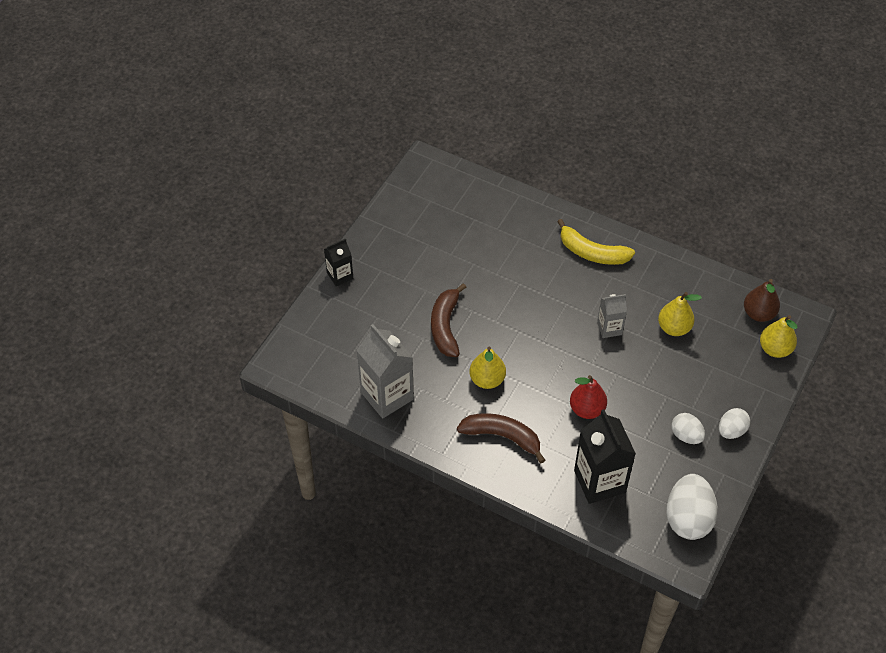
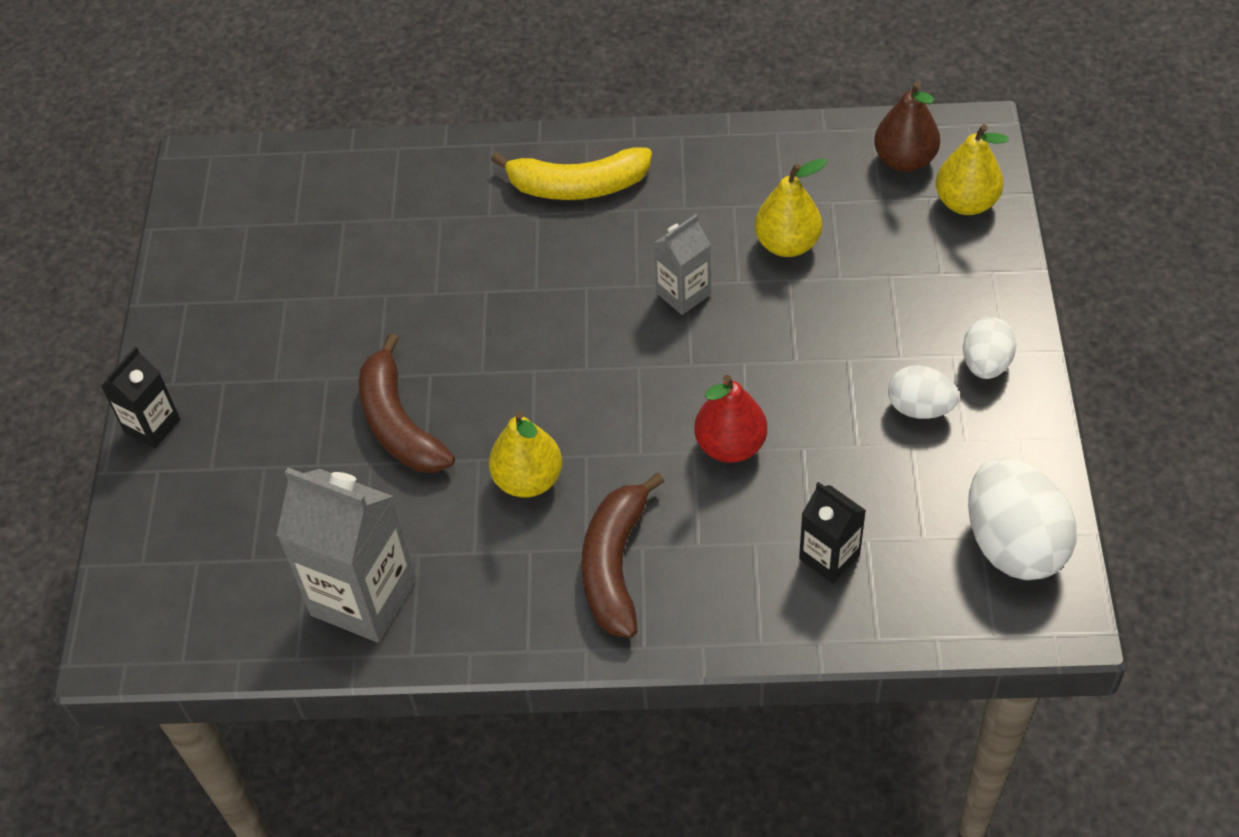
camera: 25 degrees left, 0 degrees up
brown banana [457,413,545,463] -> brown banana turned 75 degrees counterclockwise [582,473,665,638]
black carton [574,409,636,504] -> black carton [799,482,866,583], size x0.55

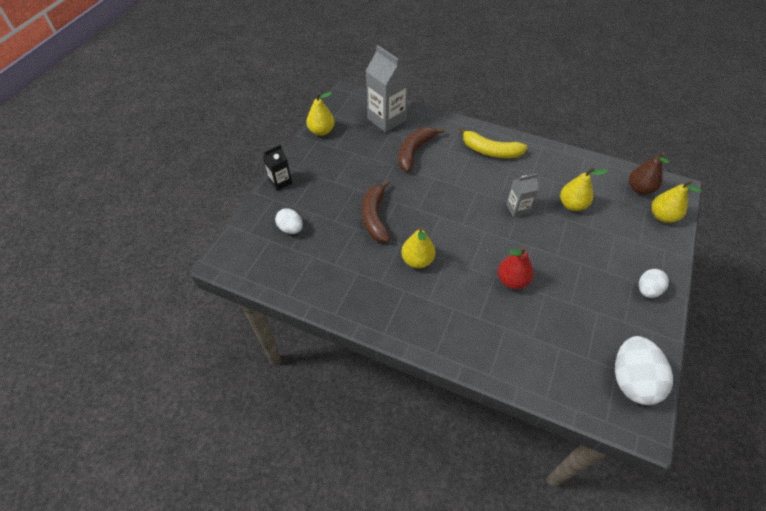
camera: 20 degrees right, 0 degrees up
grey carton [277,468,416,642] -> grey carton moved to [366,45,409,133]
brown banana [582,473,665,638] -> brown banana moved to [398,127,445,172]
black carton [799,482,866,583] -> none
white egg [888,365,959,419] -> white egg moved to [275,208,303,234]
none -> yellow pear [306,92,335,136]

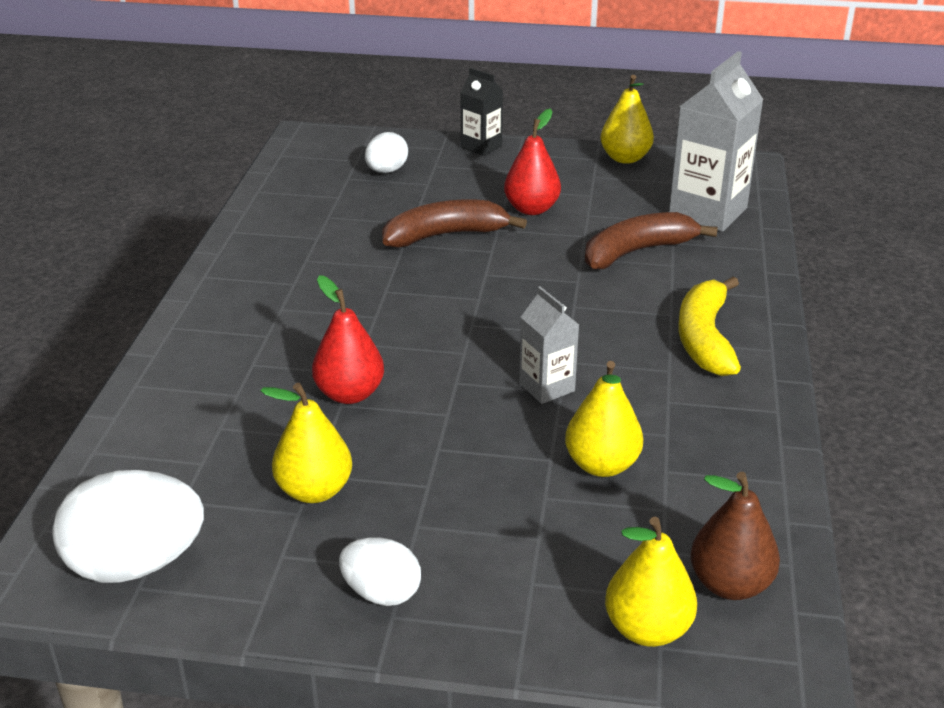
camera: 75 degrees right, 20 degrees down
brown banana [398,127,445,172] -> brown banana turned 45 degrees counterclockwise [585,212,718,269]
yellow pear [401,227,435,268] -> yellow pear moved to [260,383,352,503]
none -> red pear [504,109,561,215]

